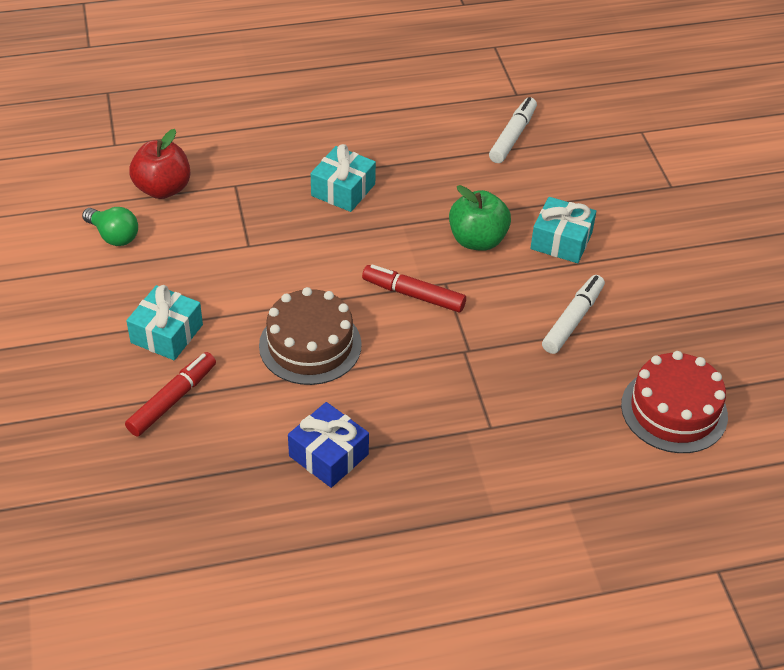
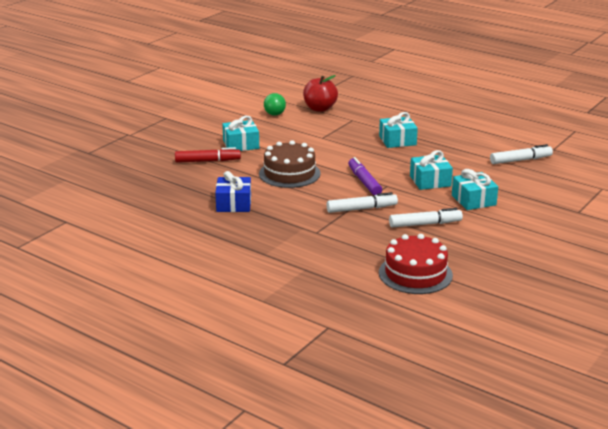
camera: 50 degrees right, 20 degrees down
red marker [362,265,466,313] -> purple marker [348,157,382,196]
green apple [449,185,511,251] -> turquoise gift [410,150,453,190]
none -> white marker [327,192,398,213]

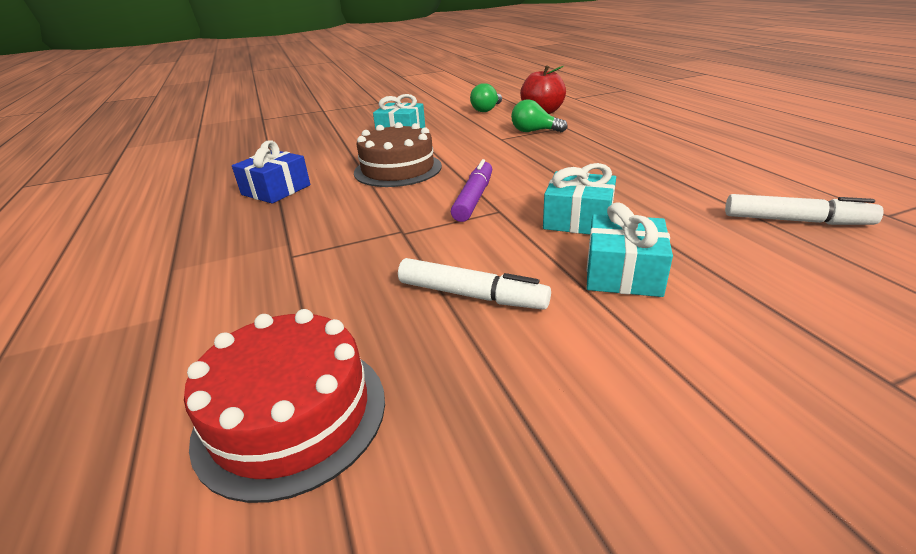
camera: 35 degrees right, 5 degrees up
red marker [175,147,241,163] -> none
white marker [327,192,398,213] -> none
turquoise gift [379,112,418,148] -> none
none -> green light bulb [511,99,568,132]

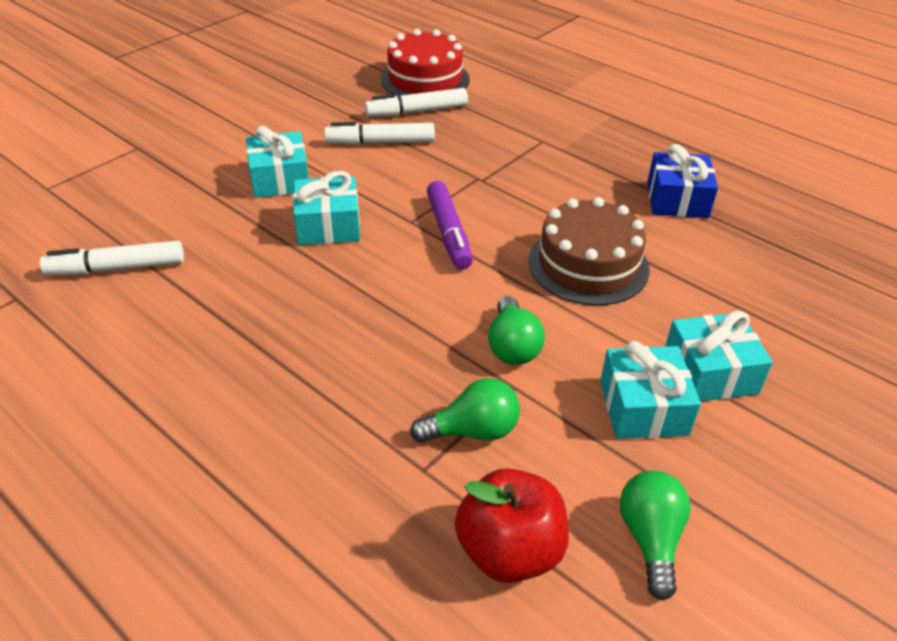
camera: 150 degrees right, 10 degrees up
none -> white marker [365,88,468,117]
none -> green light bulb [488,296,545,365]
none -> turquoise gift [600,341,701,439]

